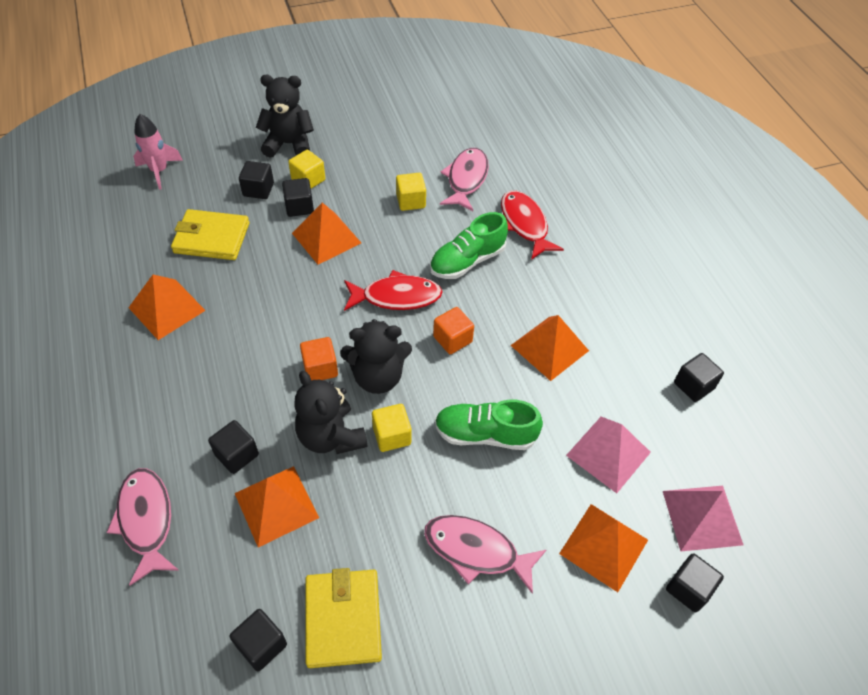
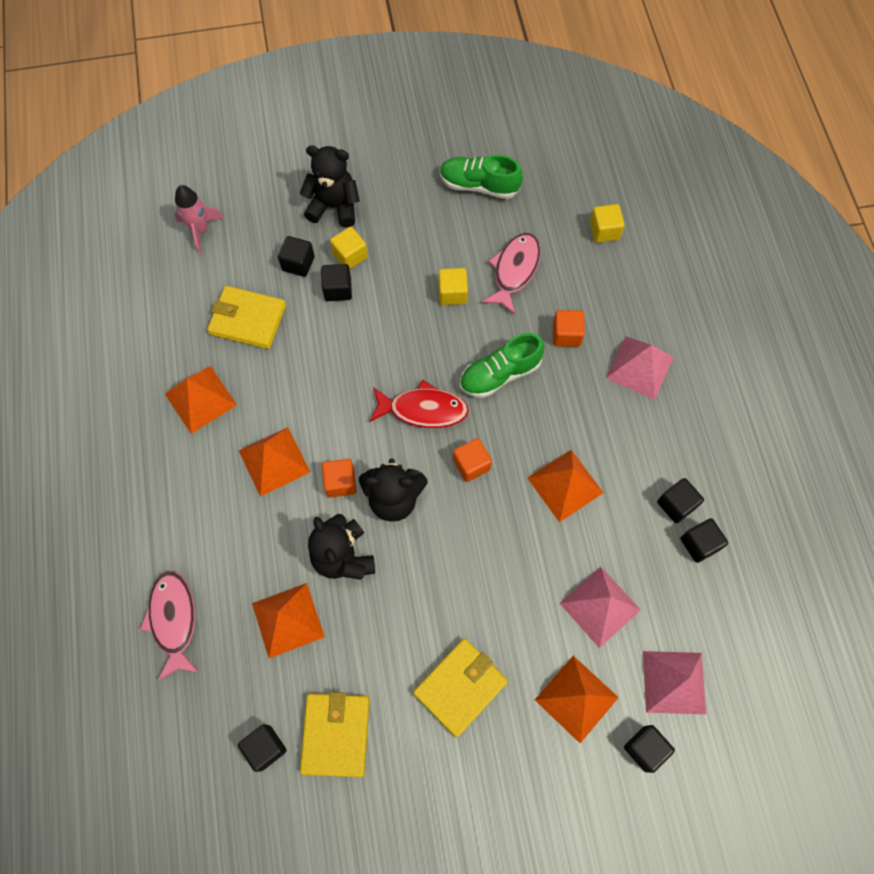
camera: 10 degrees right, 15 degrees up
black cube [208,420,259,474] -> black cube moved to [657,478,704,523]
orange pyramid [292,202,361,265] -> orange pyramid moved to [239,427,310,497]
yellow cube [372,404,411,452] -> yellow cube moved to [590,204,625,243]
pink fish [424,515,546,594] -> yellow wallet [413,638,508,737]
green shoe [435,399,543,450] -> green shoe moved to [440,155,523,199]
red fish [501,191,564,260] -> orange cube [553,310,585,347]
none -> pink pyramid [606,336,674,400]

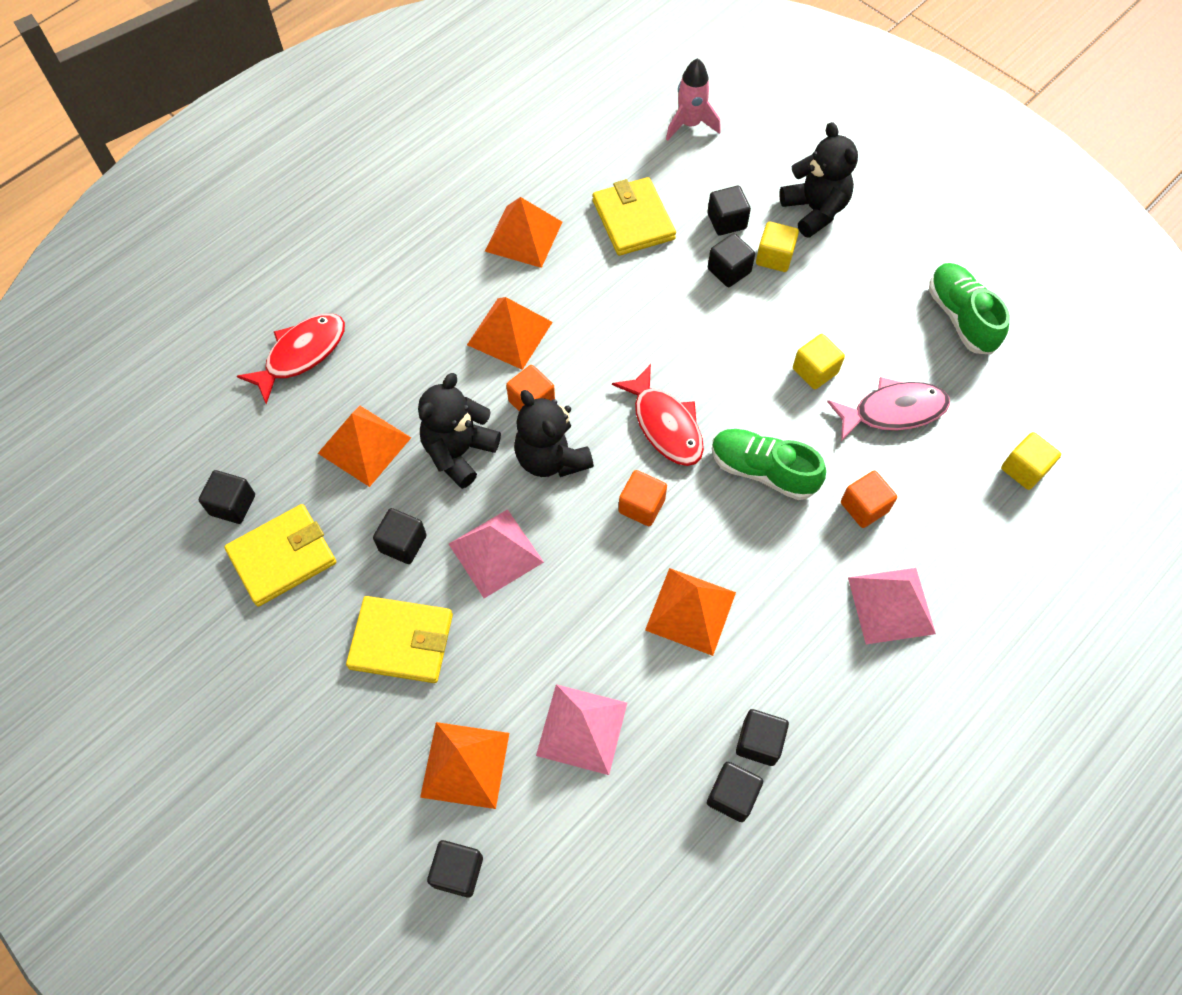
camera: 55 degrees right, 5 degrees down
pink fish [140,571,200,681] -> red fish [237,314,345,404]
pink pyramid [643,651,706,715] -> pink pyramid moved to [449,509,544,598]
none -> black cube [373,508,427,564]

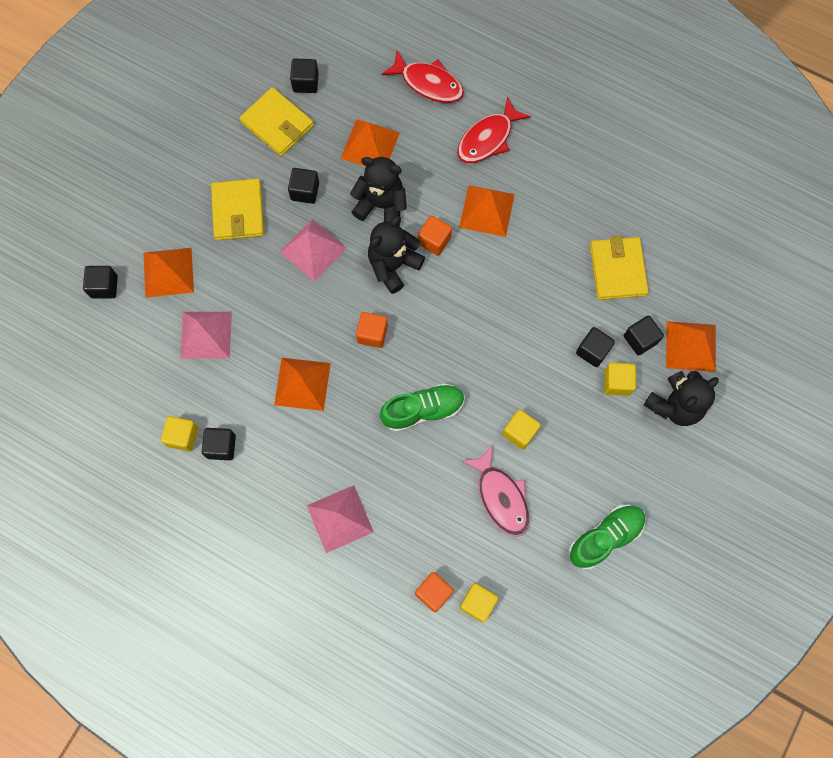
camera: 75 degrees right, 10 degrees up
orange pyramid [485,197,562,268] -> orange pyramid moved to [666,321,716,372]
yellow wallet [593,177,676,256] -> yellow wallet turned 60 degrees counterclockwise [590,236,649,300]
red fish [612,364,704,466] -> red fish moved to [457,97,531,163]
pink rocket [666,58,721,141] -> none
black cube [707,762,763,822] -> yellow cube [161,416,198,452]
green shoe [712,429,826,500] -> green shoe turned 60 degrees clockwise [380,383,465,432]
orange cube [841,471,897,528] -> orange cube moved to [415,572,454,612]

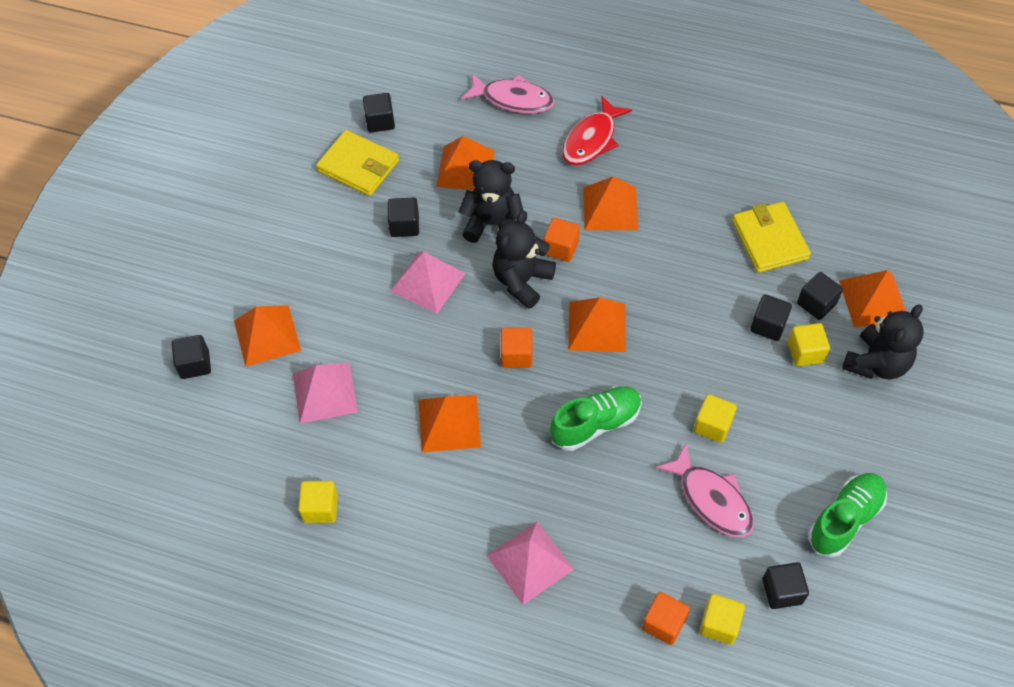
camera: 10 degrees left, 15 degrees down
black cube [202,428,236,460] -> black cube moved to [763,562,809,609]
yellow wallet [211,178,264,240] -> none
red fish [382,50,464,103] -> pink fish [461,73,554,114]
none -> orange pyramid [568,297,625,352]

